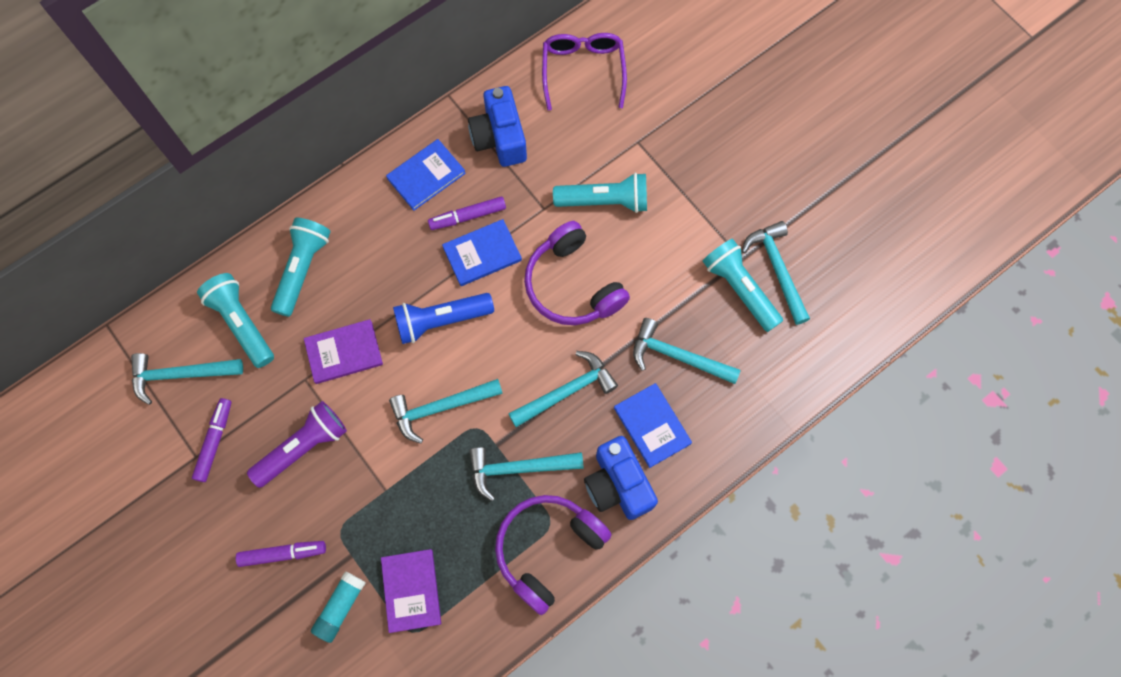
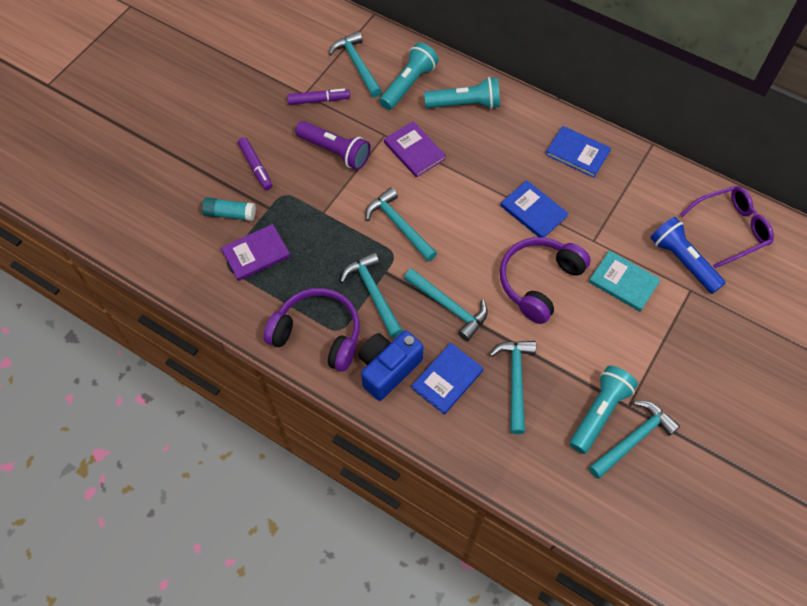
camera: 70 degrees right, 10 degrees down
blue flashlight [393,293,494,344] -> blue flashlight moved to [650,217,725,294]
purple marker [428,196,506,230] -> none
blue camera [468,86,527,167] -> none
turquoise flashlight [553,173,647,213] -> turquoise book [589,250,661,312]

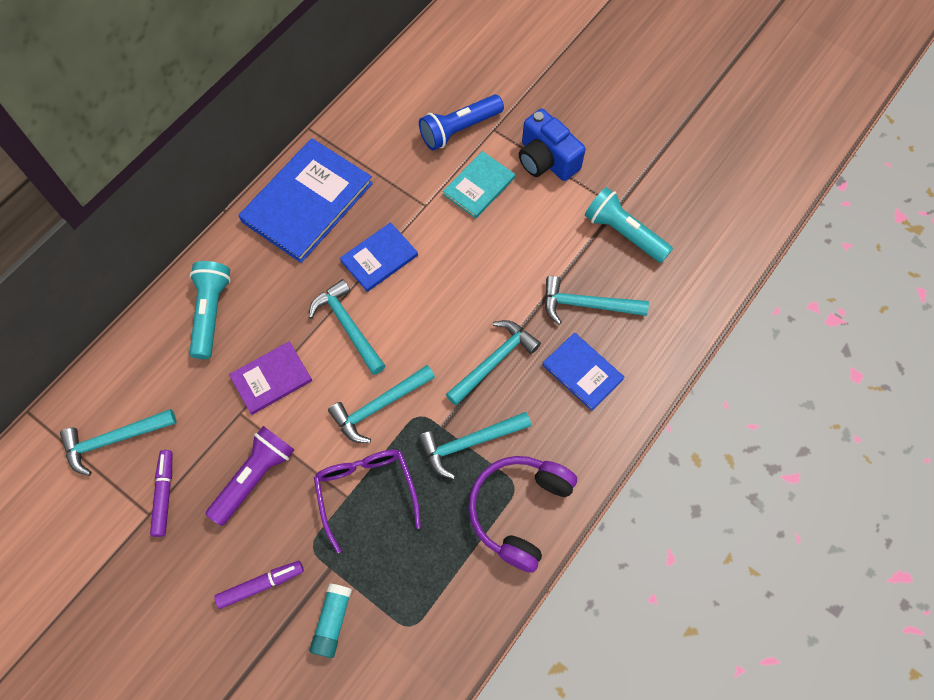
camera: 85 degrees left, 5 degrees up
purple book [221,224,291,281] -> none
blue camera [358,330,424,401] -> blue camera moved to [519,109,586,181]
turquoise flashlight [379,43,439,110] -> none
purple headphones [500,237,591,324] -> none
blue book [545,126,611,178] -> blue book [238,138,373,263], size x1.81
turquoise hammer [589,401,680,479] -> turquoise hammer moved to [309,279,385,375]
purple glasses [680,186,774,268] -> purple glasses moved to [314,449,421,553]

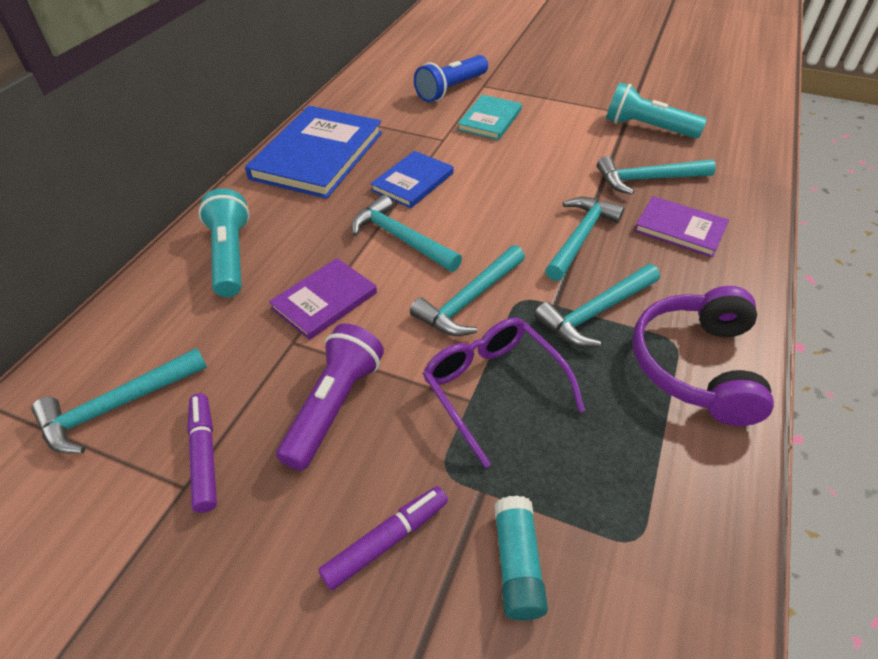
camera: 15 degrees left, 20 degrees down
blue camera [519,109,586,181] -> none
blue book [542,332,624,411] -> purple book [634,196,729,257]

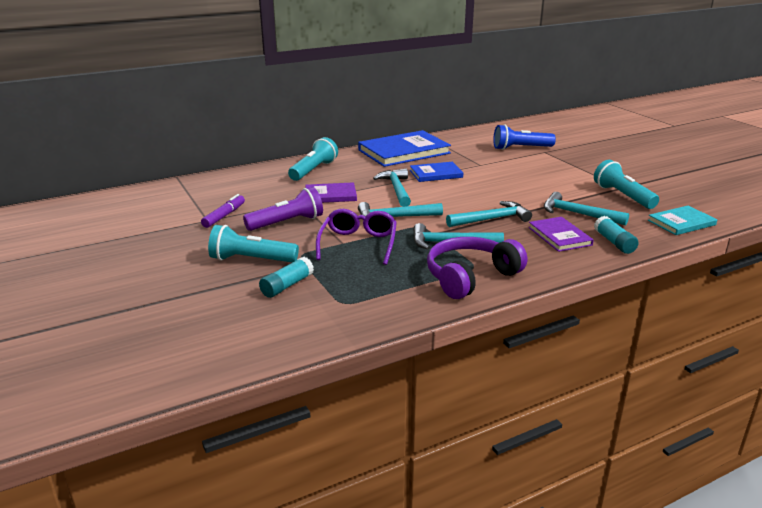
camera: 40 degrees right, 20 degrees down
turquoise hammer [31,348,207,453] -> none
purple marker [319,486,448,591] -> turquoise flashlight [208,225,299,263]
turquoise book [457,95,522,140] -> turquoise book moved to [648,206,717,235]
none -> turquoise glue stick [594,216,639,254]

